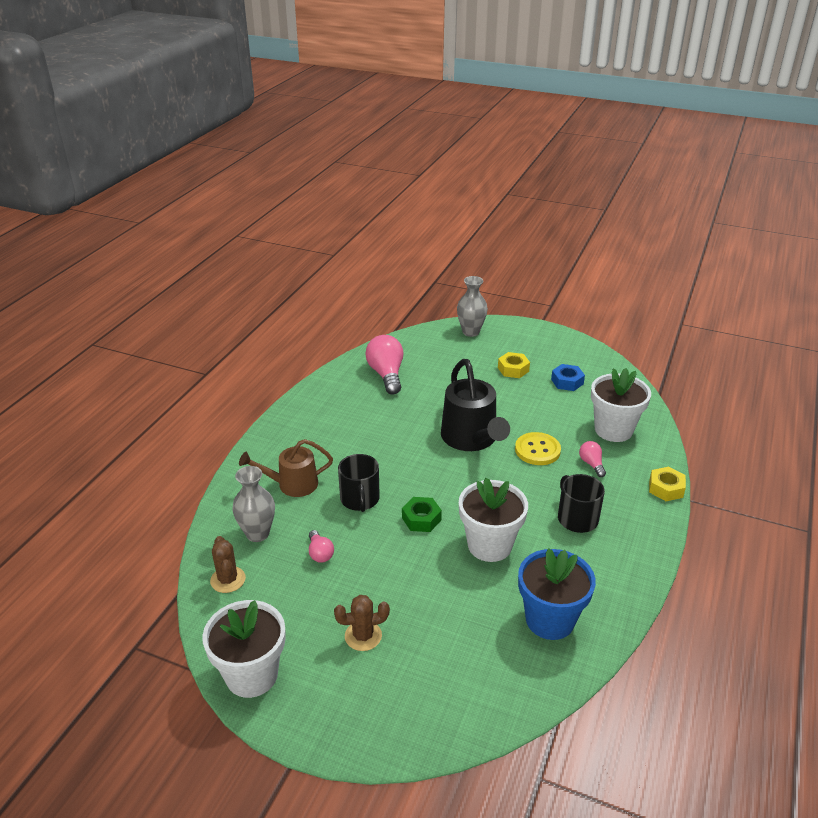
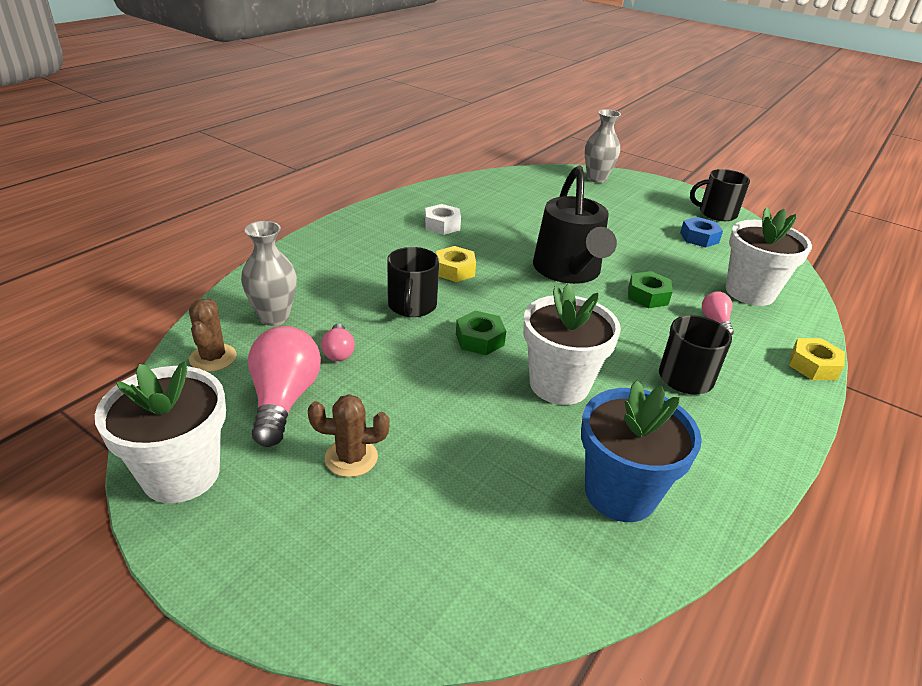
camera: 10 degrees right, 0 degrees up
brown watering can [239,439,333,497] -> none
pink light bulb [365,335,403,394] -> pink light bulb moved to [248,326,321,447]
yellow nut [498,352,530,378] -> yellow nut moved to [436,246,476,282]
yellow button [515,432,561,465] -> green nut [628,271,673,308]
none -> white nut [425,204,461,235]
none -> black mug [690,169,750,221]

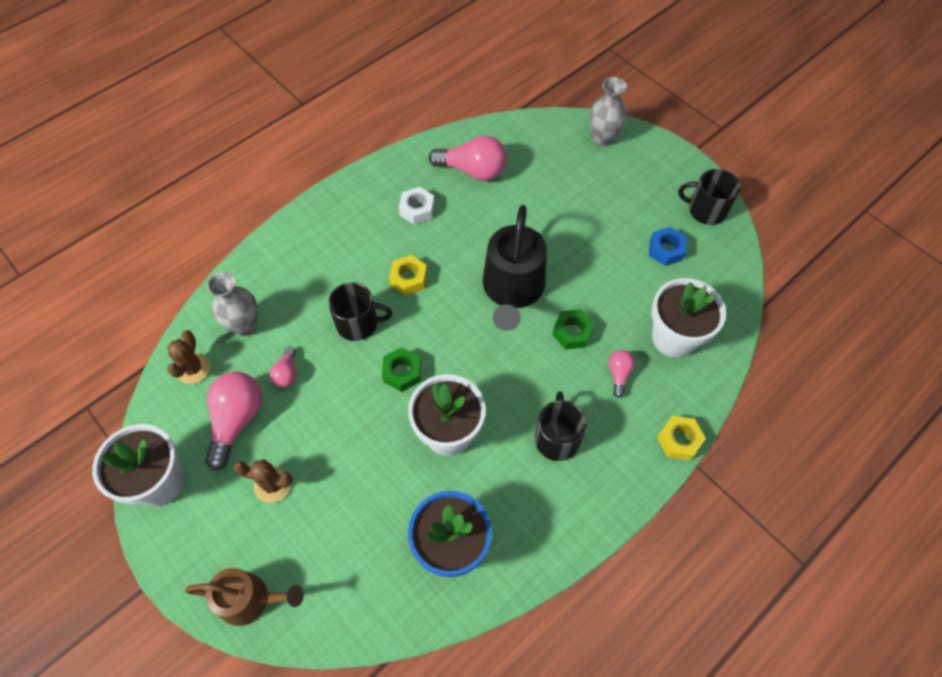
camera: 15 degrees right, 25 degrees up
black mug [387,247,439,317] -> black mug turned 105 degrees counterclockwise [328,282,392,341]
none -> brown watering can [185,568,304,626]
none -> pink light bulb [429,136,507,181]

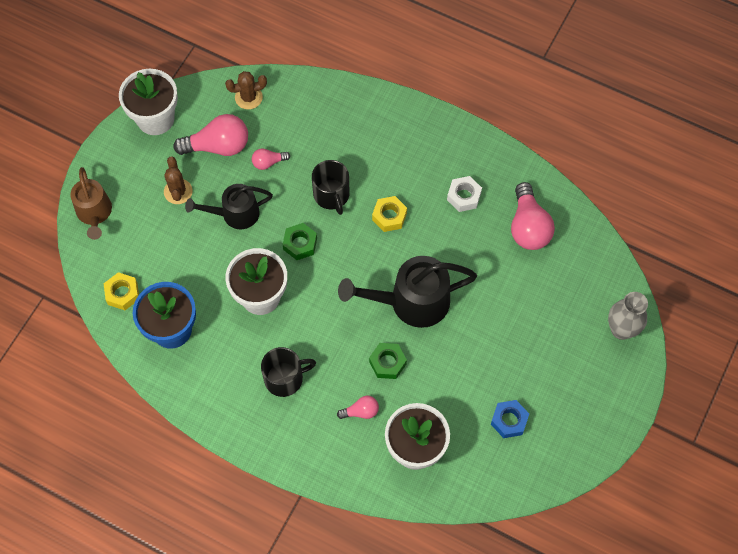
camera: 70 degrees right, 5 degrees up
grey vase [207,272,258,336] -> none
yellow nut [657,416,706,460] -> yellow nut moved to [103,272,139,310]
black mug [678,169,740,225] -> none
none -> black watering can [185,184,273,229]

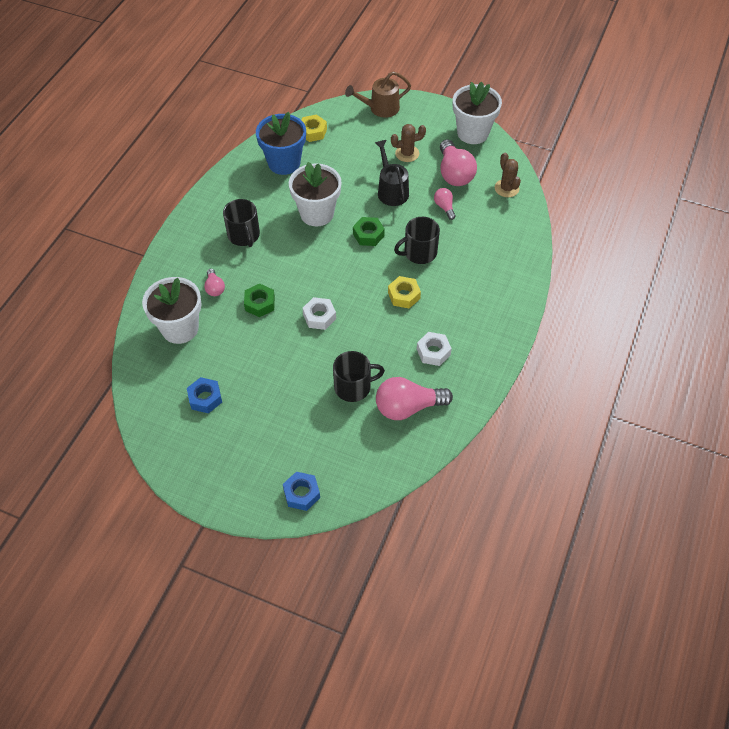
camera: 85 degrees right, 10 degrees down
black watering can [338,256,477,328] -> white nut [302,297,336,330]
grey vase [608,292,648,340] -> blue nut [283,472,320,511]
none -> black mug [333,351,385,402]

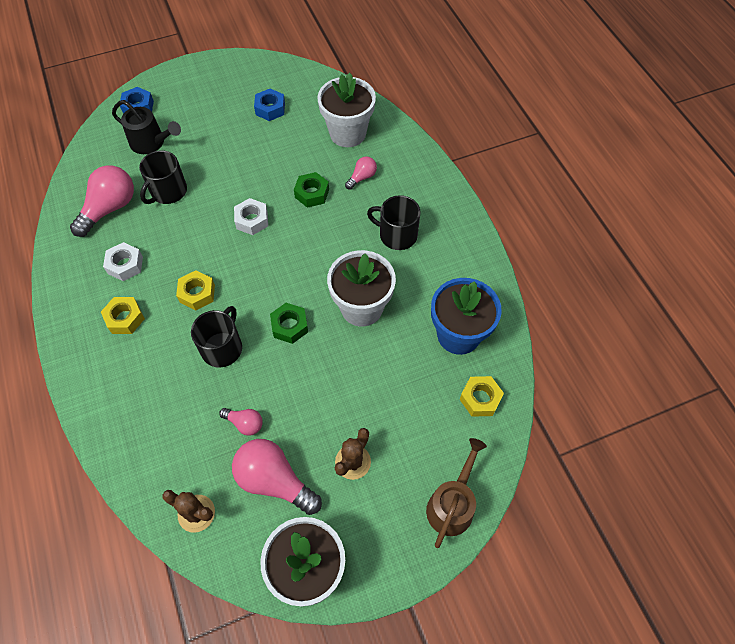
camera: 135 degrees right, 5 degrees up
pink light bulb [204,269,225,296] -> pink light bulb turned 105 degrees clockwise [345,156,377,190]
black watering can [375,140,409,206] -> black watering can moved to [112,100,181,154]
none -> yellow nut [101,297,145,334]

